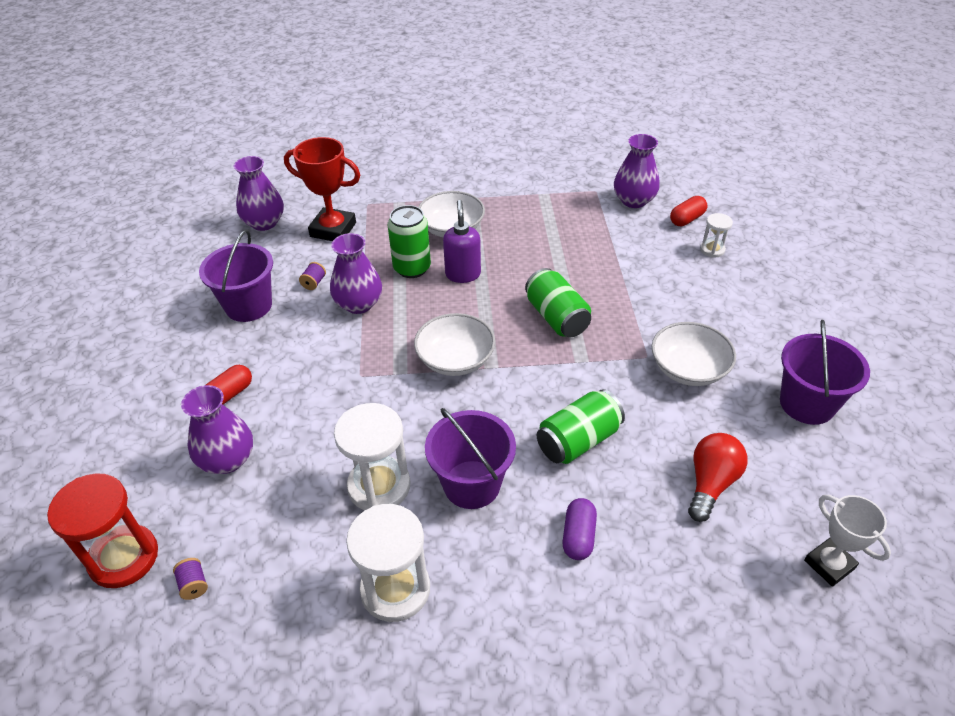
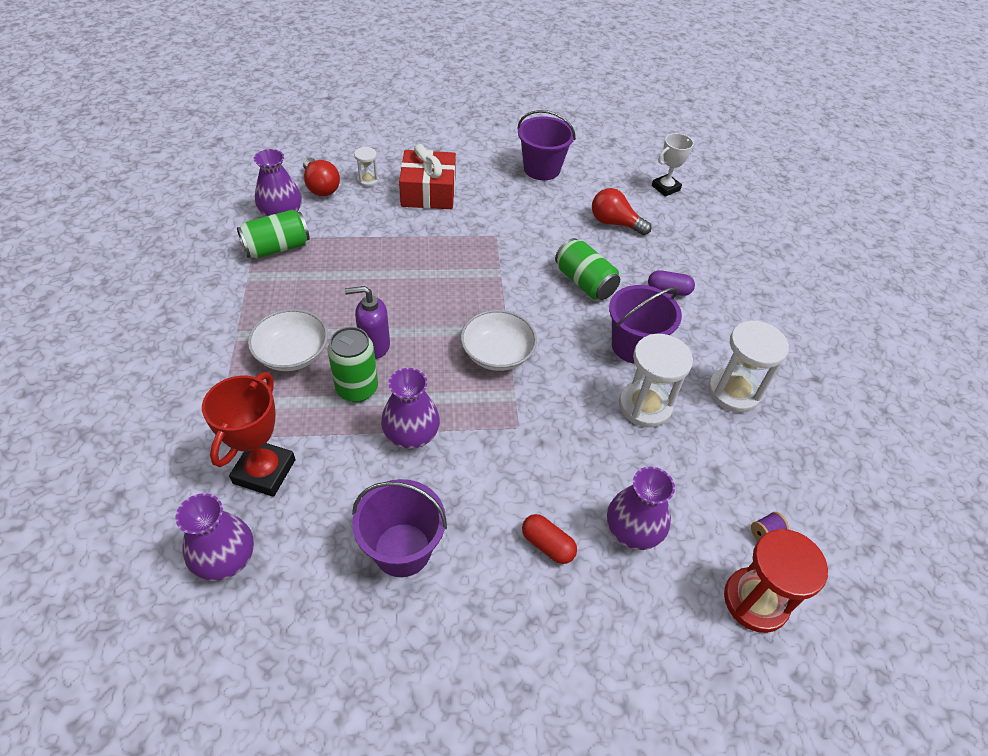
camera: 95 degrees left, 5 degrees up
purple spool [299,262,326,290] -> none
green can [525,268,591,337] -> green can moved to [237,209,310,258]
white bowl [652,322,736,386] -> none
red capsule [670,196,708,226] -> red light bulb [303,158,340,196]
none -> red gift [399,144,456,209]

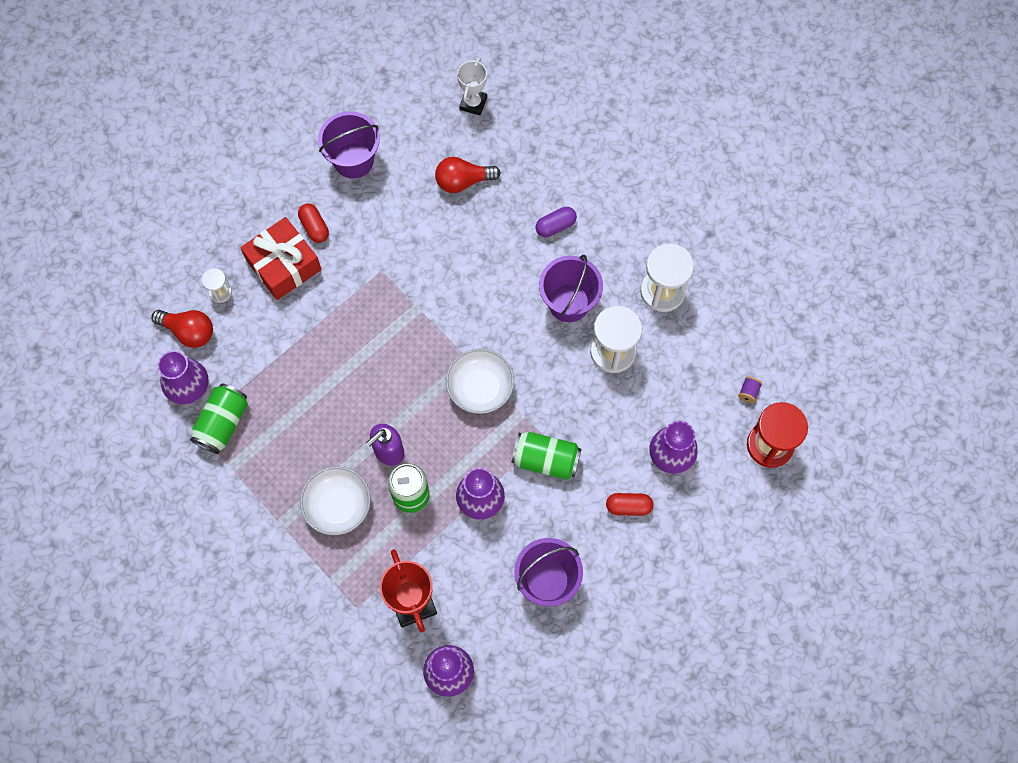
camera: 35 degrees left, 20 degrees up
green can [555,238,620,300] -> green can moved to [512,432,581,480]
none -> red capsule [298,203,329,243]

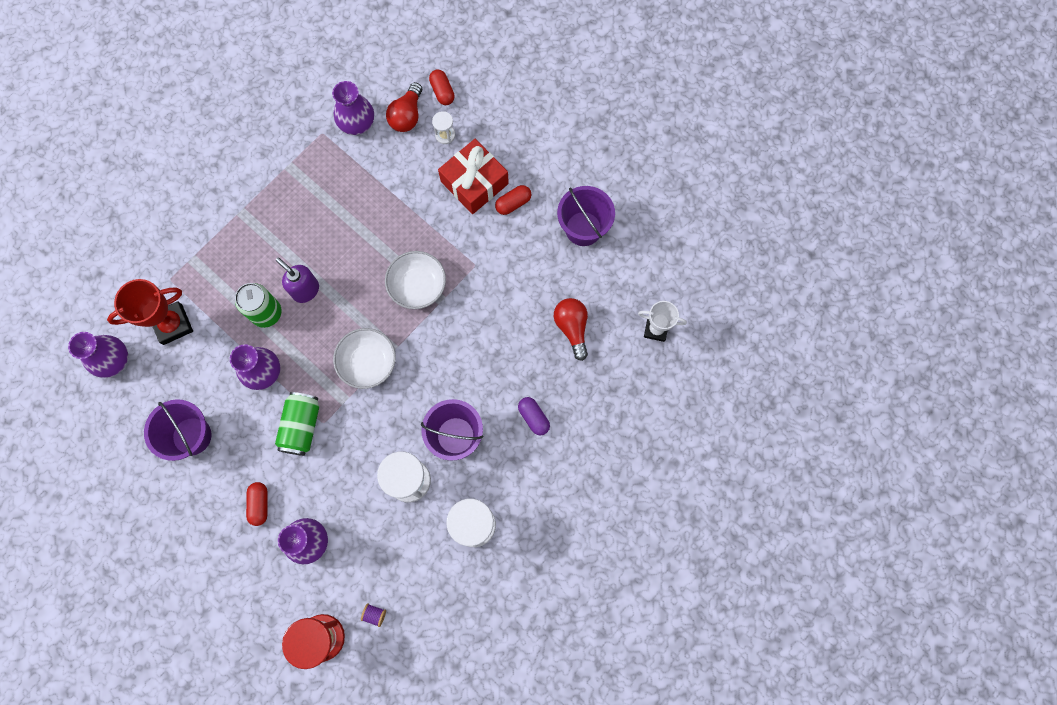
camera: 85 degrees right, 5 degrees up
green can [190,383,248,454] -> none
white bowl [300,466,371,535] -> white bowl moved to [385,251,446,309]
none -> red capsule [429,69,455,105]

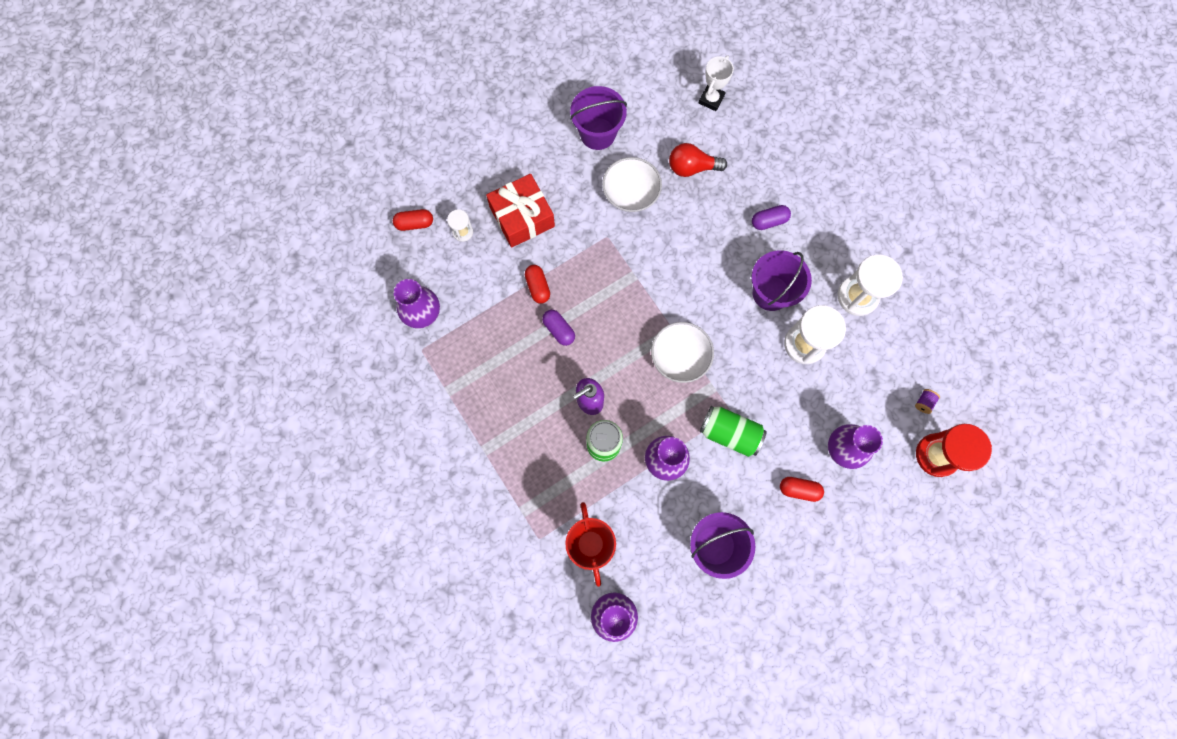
camera: 75 degrees left, 0 degrees up
white bowl [385,251,446,309] -> white bowl moved to [602,157,662,212]
red light bulb [386,82,422,132] -> none
red capsule [495,185,531,215] -> red capsule moved to [525,265,550,304]
none -> purple capsule [542,310,575,346]

